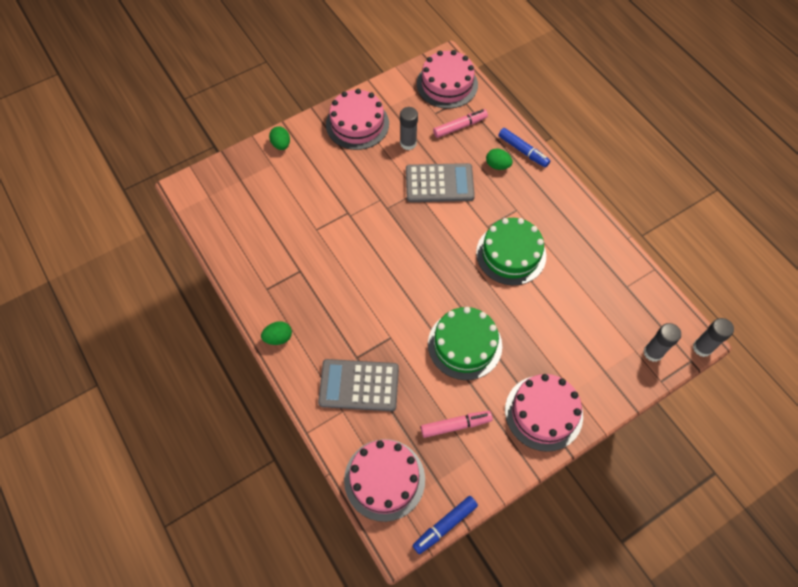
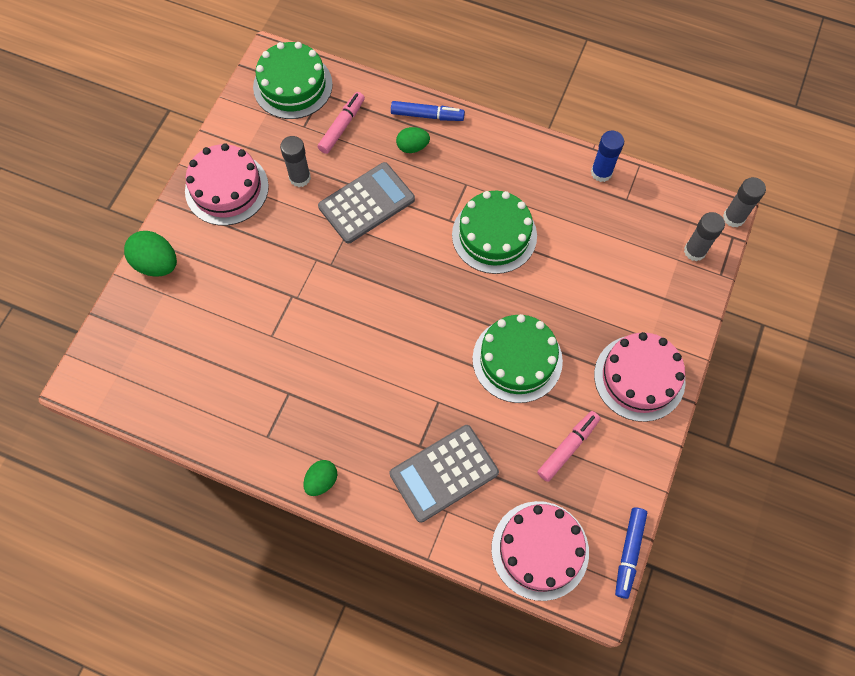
camera: 35 degrees left, 5 degrees up
green egg [269,126,290,150] -> green egg [124,231,177,277], size x1.58
pink cake [417,50,478,109] -> green cake [253,42,333,119]
none -> blue glue stick [591,130,624,182]

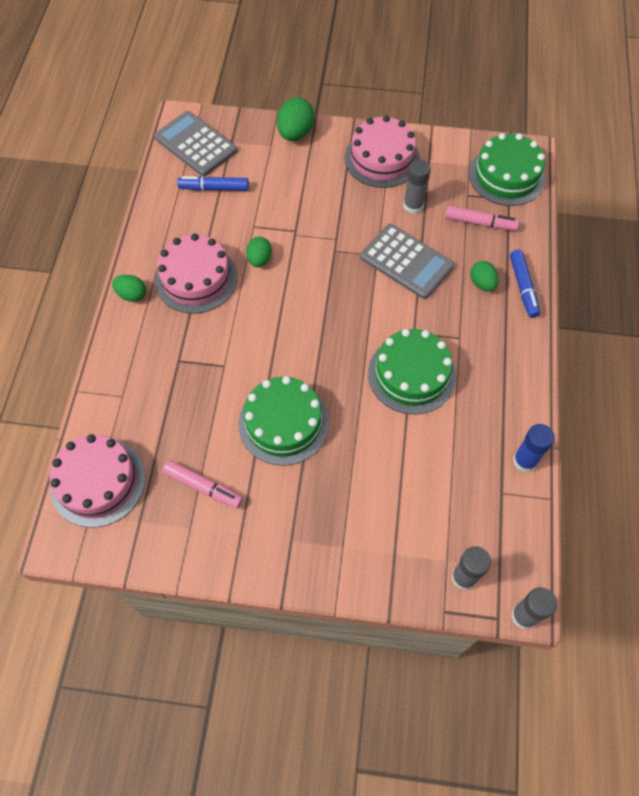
camera: 75 degrees right, 5 degrees down
grey calculator [390,425,499,523] -> grey calculator moved to [154,111,237,176]
pink cake [594,332,686,422] -> pink cake moved to [155,234,237,313]
blue marker [615,507,647,599] -> blue marker moved to [177,176,249,191]
none -> green egg [246,237,272,267]

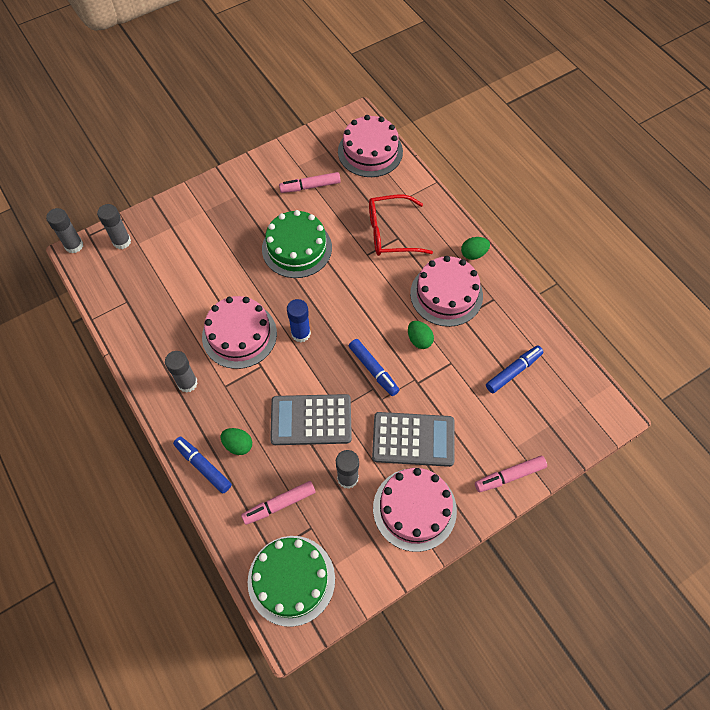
camera: 140 degrees right, 0 degrees up
grey calculator [154,111,237,176] -> grey calculator moved to [372,412,454,467]
green egg [277,97,315,141] -> pink marker [475,456,547,492]
green cake [368,329,456,414] -> pink cake [202,296,277,369]
blue glue stick [513,424,555,472] -> blue glue stick moved to [287,299,311,342]
none -> grey glue stick [165,351,198,393]
none -> blue marker [349,339,399,396]
none -> red glasses [369,195,433,256]

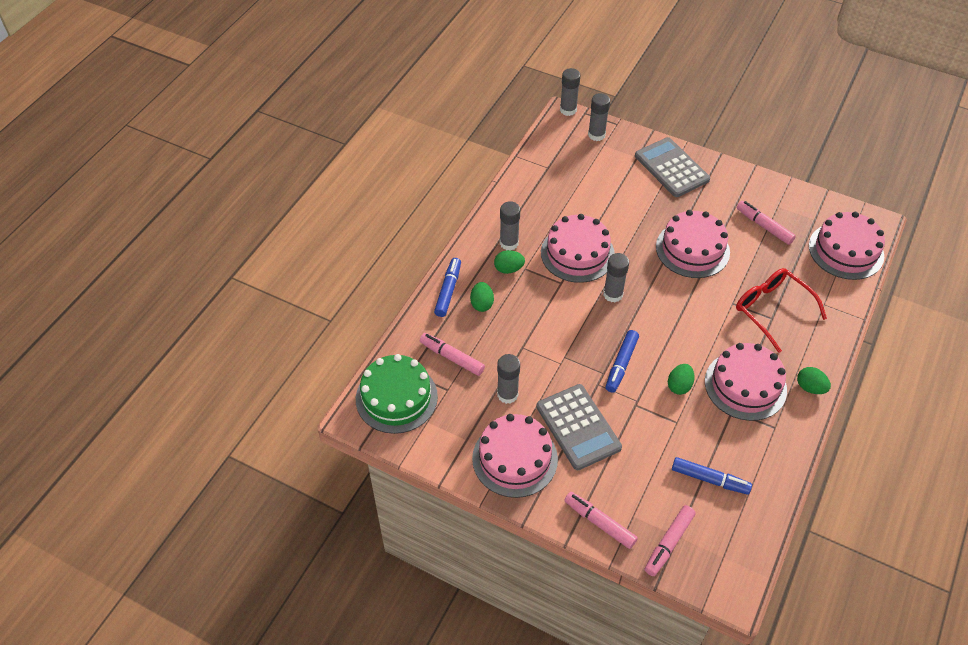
camera: 60 degrees right, 10 degrees down
green cake [262,210,332,278] -> pink cake [656,210,730,278]
grey calculator [270,394,352,445] -> grey calculator moved to [635,137,710,197]
blue glue stick [287,299,311,342] -> grey glue stick [603,253,629,302]
none -> green egg [494,250,525,274]
none -> pink marker [645,505,696,576]

